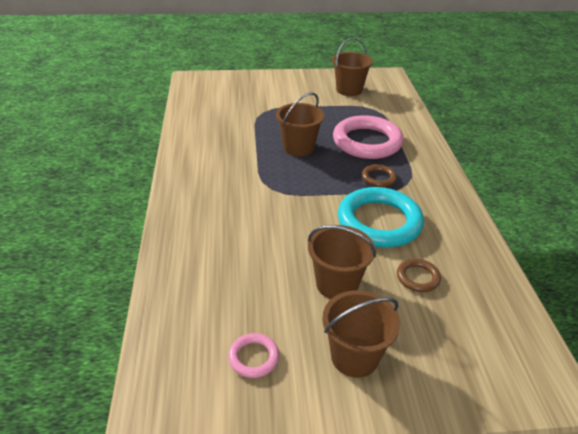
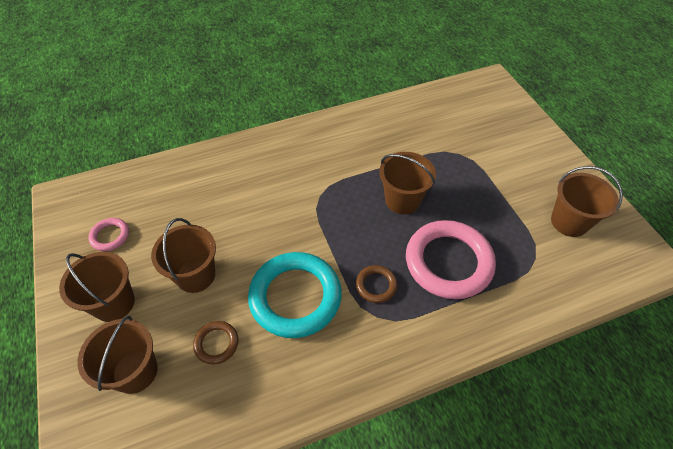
camera: 75 degrees right, 15 degrees up
none -> brown bucket [77,316,158,394]

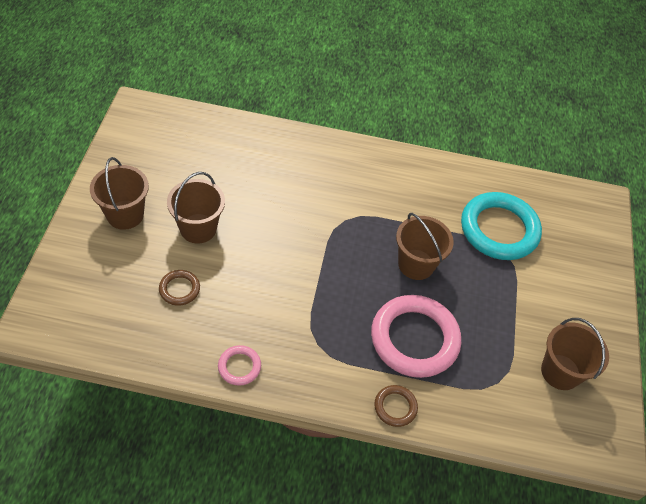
camera: 25 degrees right, 0 degrees up
brown bucket [77,316,158,394] -> none
pink ring [88,218,129,251] -> pink ring moved to [218,345,261,386]
turquoise ring [248,252,342,338] -> turquoise ring moved to [461,192,542,260]
brown ring [356,265,397,303] -> brown ring moved to [374,385,418,427]

